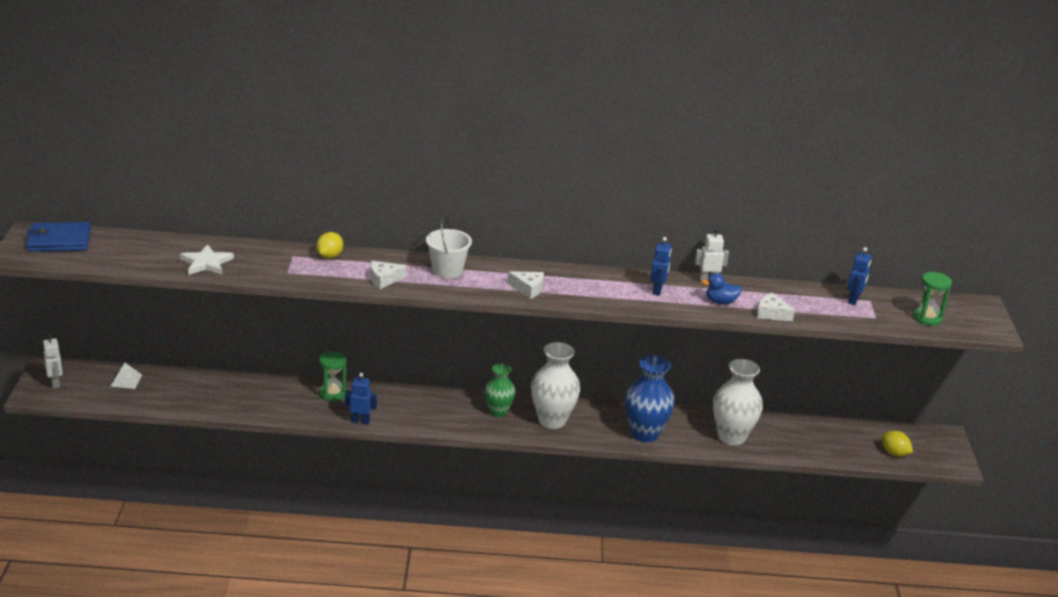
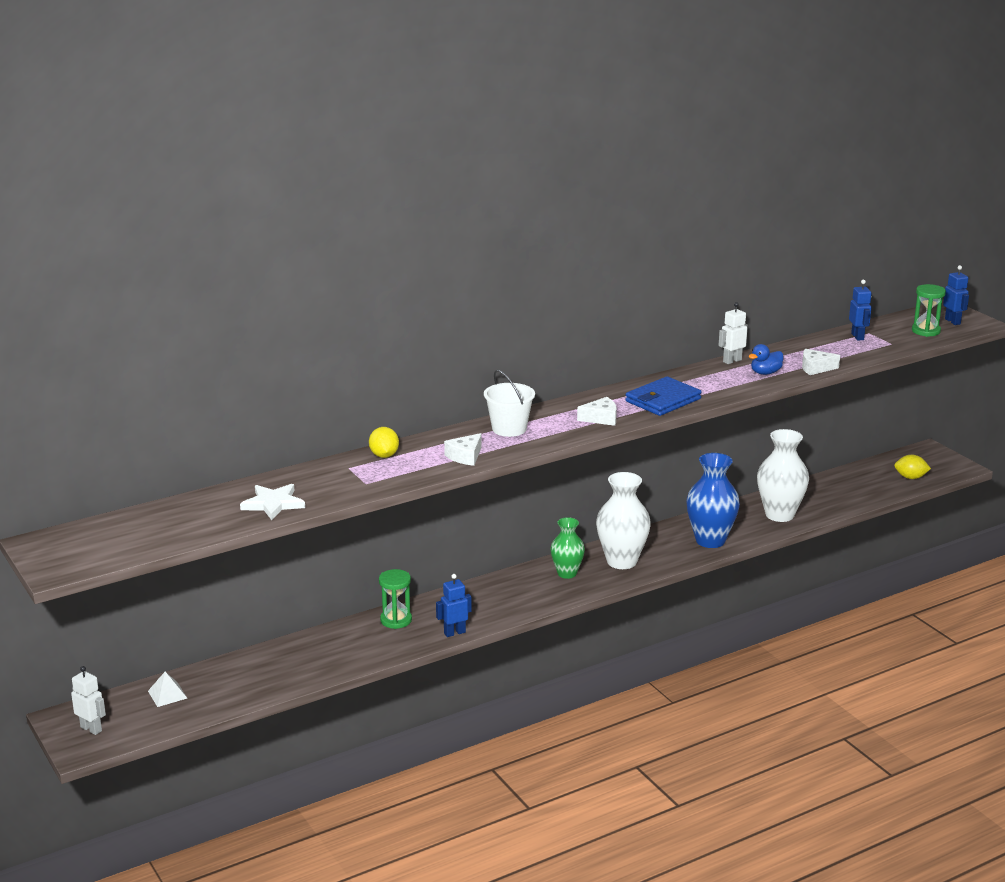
camera: 30 degrees left, 5 degrees down
blue wallet [26,222,91,252] -> blue wallet moved to [625,376,702,416]
blue robot [651,237,672,296] -> blue robot moved to [943,265,969,325]

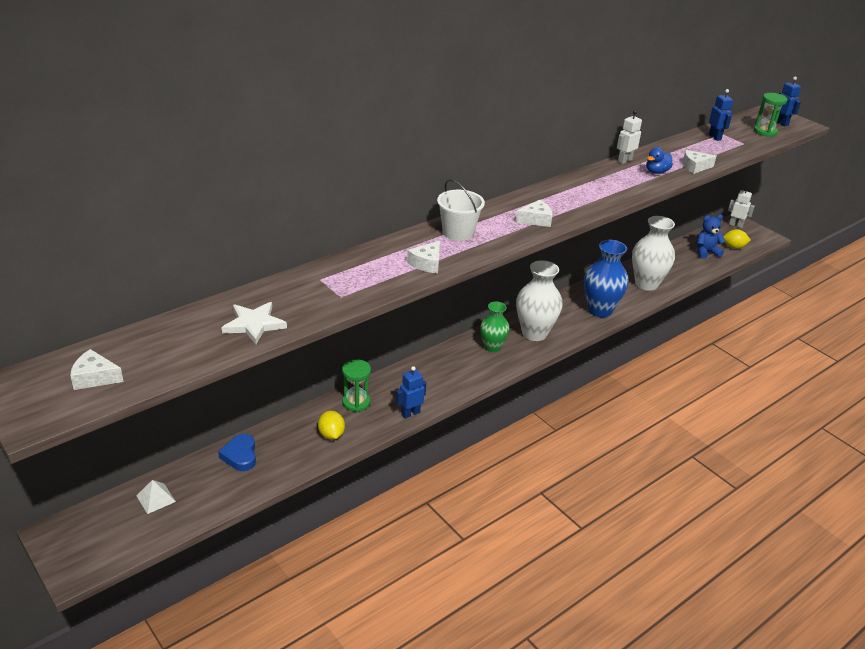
camera: 10 degrees left, 10 degrees up
white robot [71,666,106,735] -> white robot moved to [728,186,755,228]
yellow lemon [369,427,399,458] -> yellow lemon moved to [318,411,345,440]
blue wallet [625,376,702,416] -> none
none -> white cheese [70,349,124,390]
none -> blue heart [218,434,256,471]
none -> blue teddy bear [697,215,725,259]

